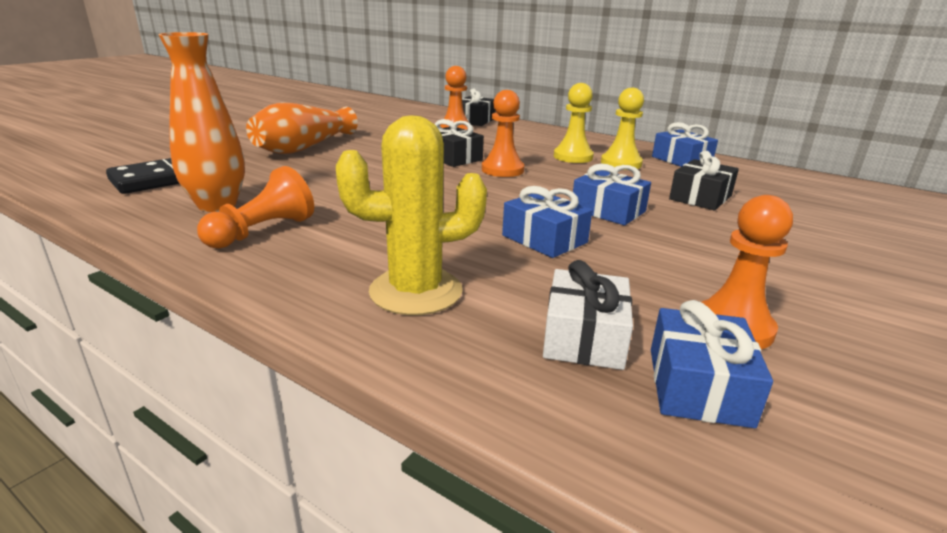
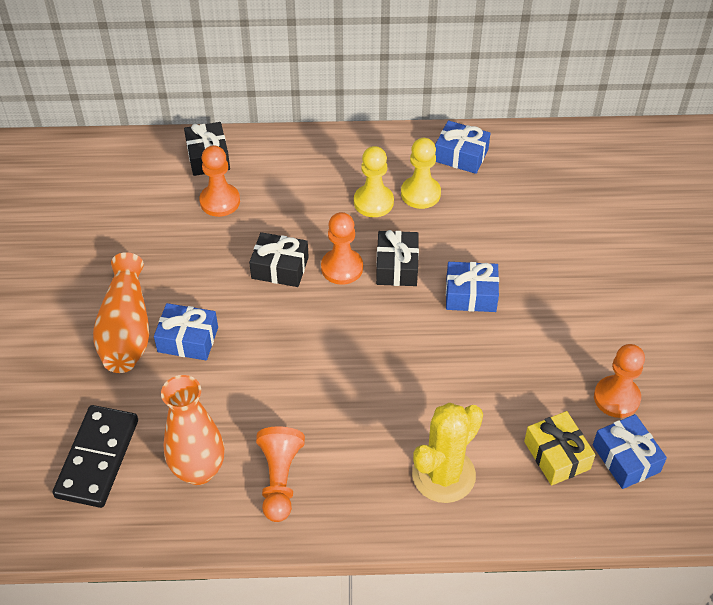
camera: 35 degrees left, 25 degrees up
blue gift [502,186,592,258] -> blue gift moved to [154,303,218,361]
white gift [543,260,633,370] -> yellow gift [524,411,595,485]
black gift [669,151,739,210] -> black gift moved to [376,230,419,286]

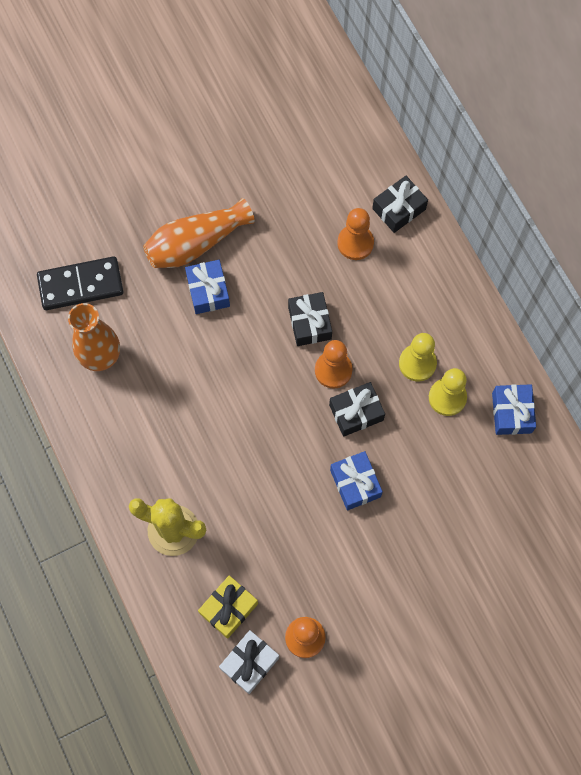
camera: 65 degrees right, 20 degrees up
orange pawn [256,426,305,522] -> none
blue gift [593,414,667,489] -> white gift [219,630,279,694]

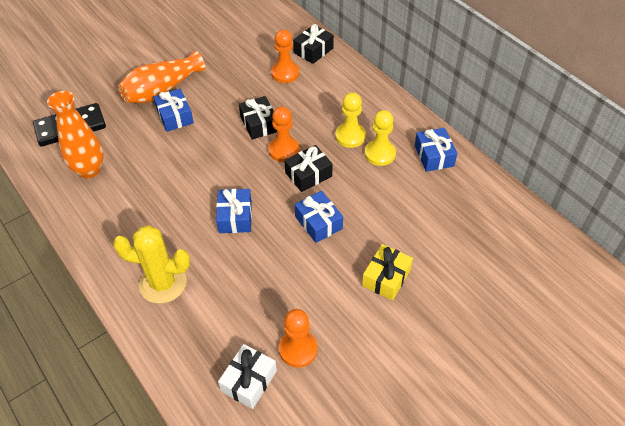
camera: 10 degrees left, 20 degrees down
yellow gift [198,575,258,639] -> yellow gift moved to [362,244,413,301]
none -> blue gift [216,189,252,233]

